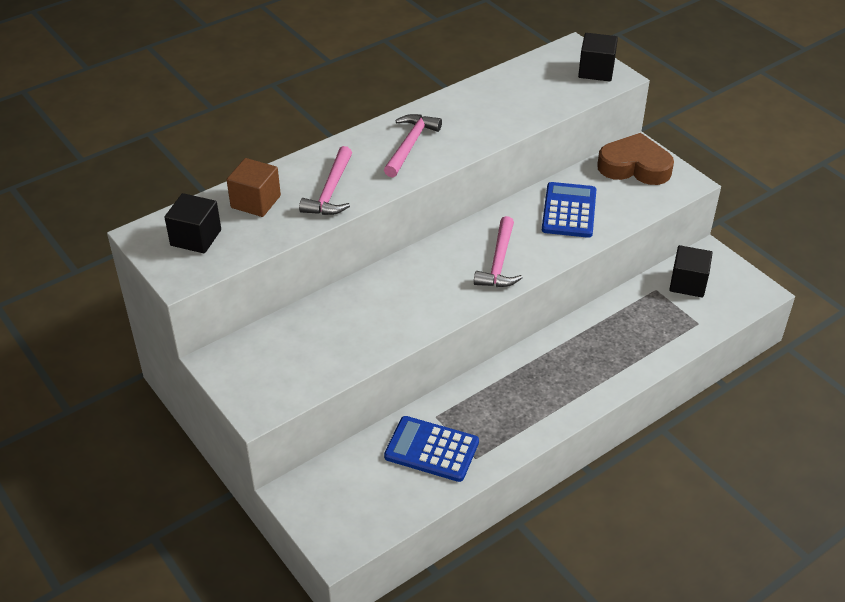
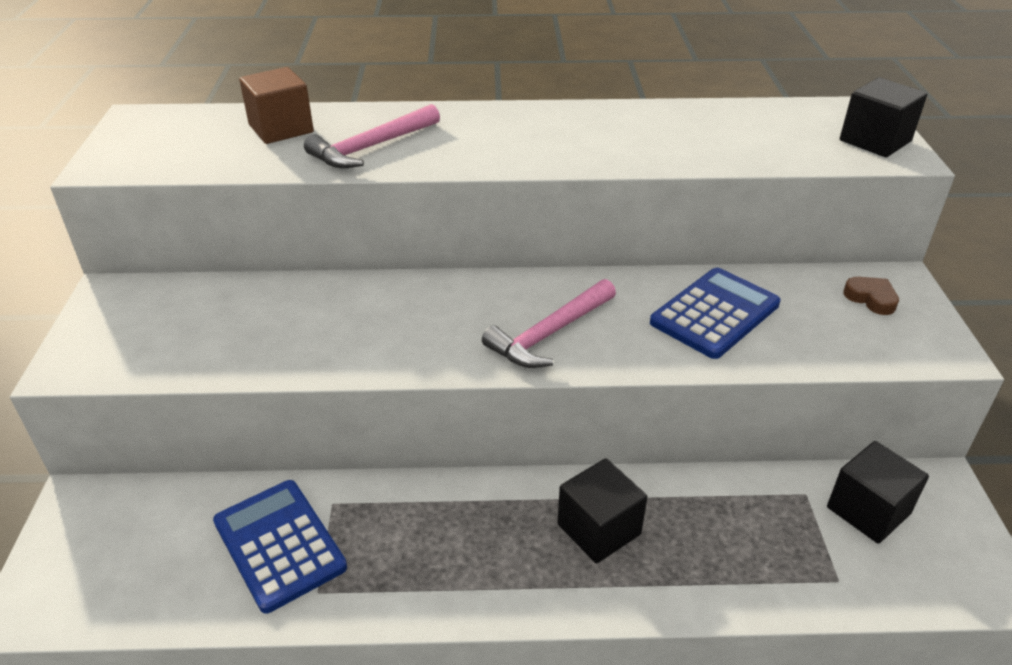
camera: 35 degrees right, 5 degrees down
black cube [164,193,221,253] -> black cube moved to [557,458,647,563]
pink hammer [384,114,442,178] -> none
brown heart [597,133,674,185] -> brown heart [843,277,899,315], size x0.44

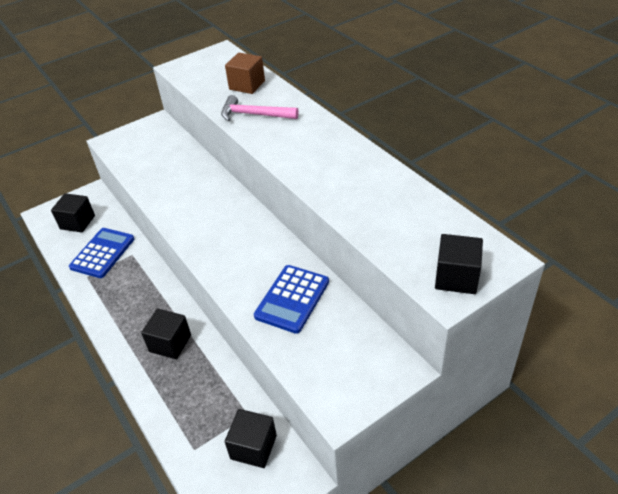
camera: 60 degrees right, 5 degrees up
pink hammer [482,279,616,368] -> none
blue calculator [650,268,780,359] -> blue calculator turned 105 degrees clockwise [254,265,329,334]
brown heart [843,277,899,315] -> none
none -> black cube [51,193,95,233]

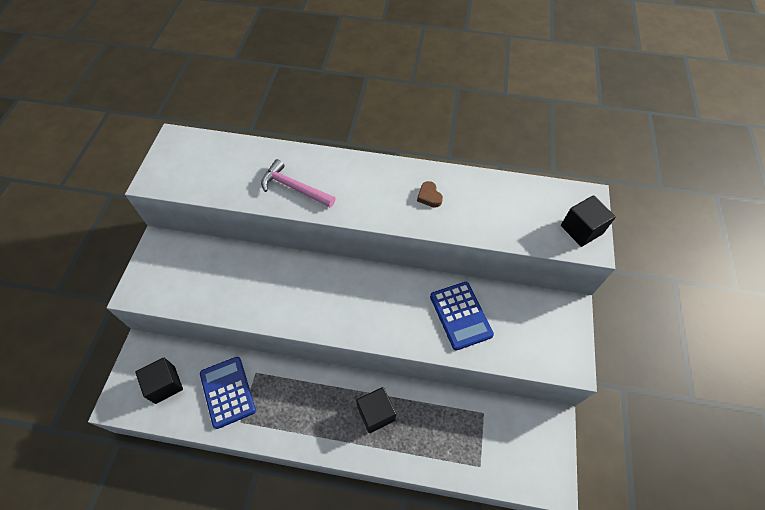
camera: 50 degrees left, 15 degrees up
pink hammer [221,95,299,121] -> pink hammer turned 60 degrees clockwise [261,159,335,207]
brown cube [225,53,265,94] -> none
black cube [225,409,277,468] -> none
none -> brown heart [417,181,443,207]

